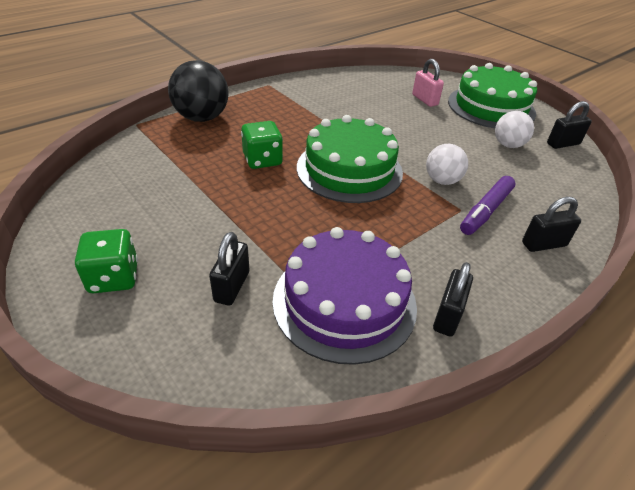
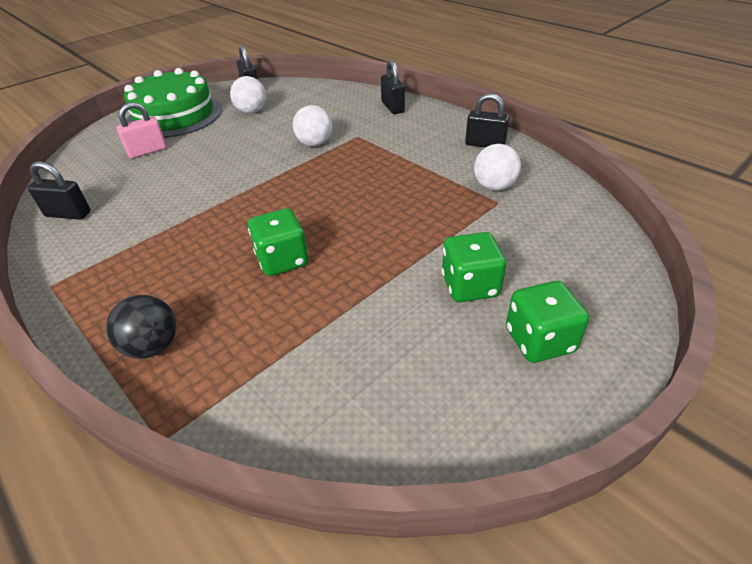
camera: 90 degrees left, 0 degrees up
black ball [168,60,229,122] -> black ball [106,295,176,359], size x0.62
black padlock [209,232,250,306] -> black padlock moved to [28,161,91,220]
purple cake [273,227,417,365] -> white ball [474,144,521,191]
green cake [297,115,403,203] -> none
purple marker [460,176,515,235] -> none
none -> green dice [442,232,506,302]

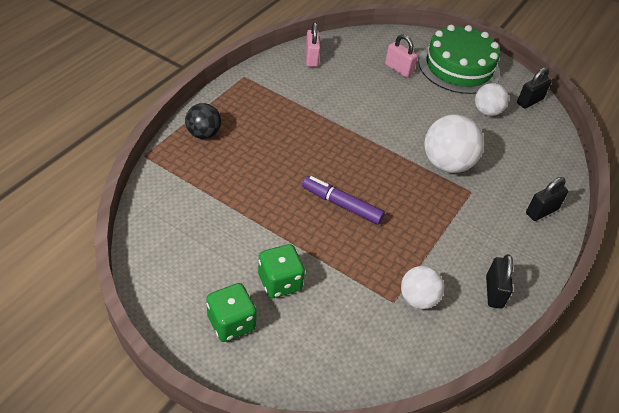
camera: 70 degrees right, 5 degrees up
black padlock [28,161,91,220] -> pink padlock [305,22,320,67]
green dice [248,208,309,276] -> none
white ball [293,105,332,146] -> white ball [424,114,484,173], size x1.62
none -> purple marker [302,176,385,225]

